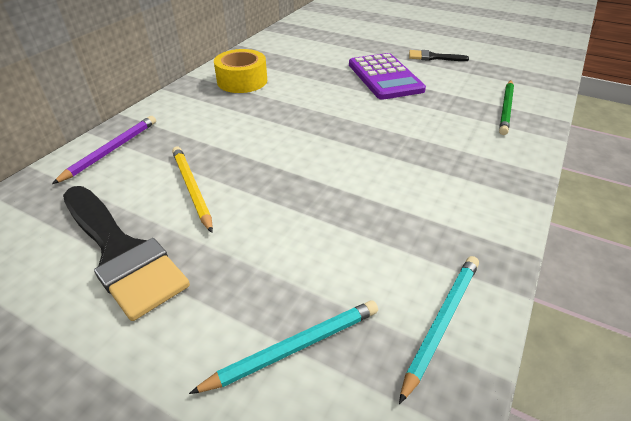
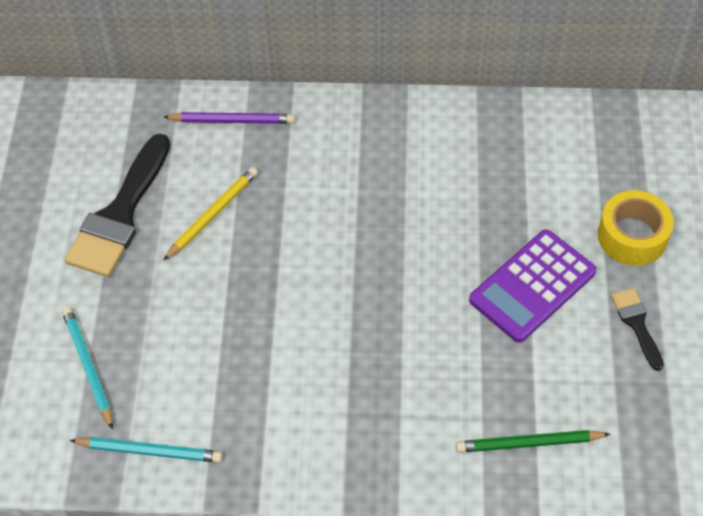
camera: 65 degrees right, 15 degrees up
turquoise pencil [189,300,378,394] -> turquoise pencil turned 150 degrees counterclockwise [62,306,113,430]
yellow tape [214,49,267,93] -> yellow tape moved to [598,190,674,266]

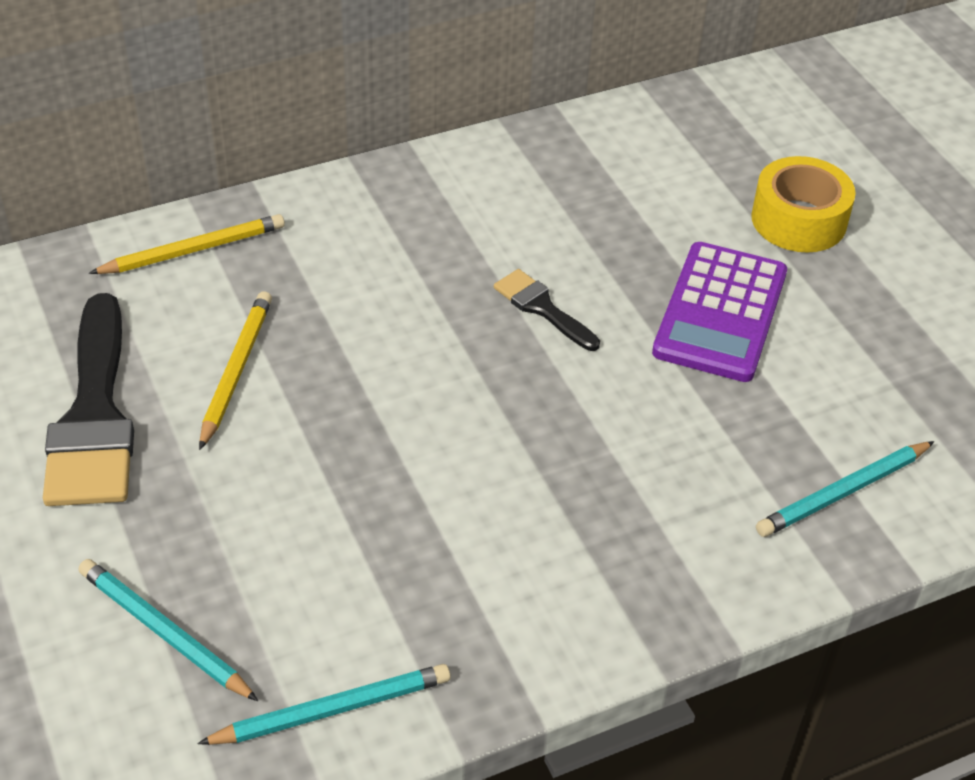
camera: 30 degrees left, 10 degrees down
purple pencil [164,112,295,124] -> yellow pencil [89,214,285,274]
green pencil [456,430,610,453] -> turquoise pencil [756,441,935,537]
black brush [611,288,664,371] -> black brush moved to [494,269,600,351]

